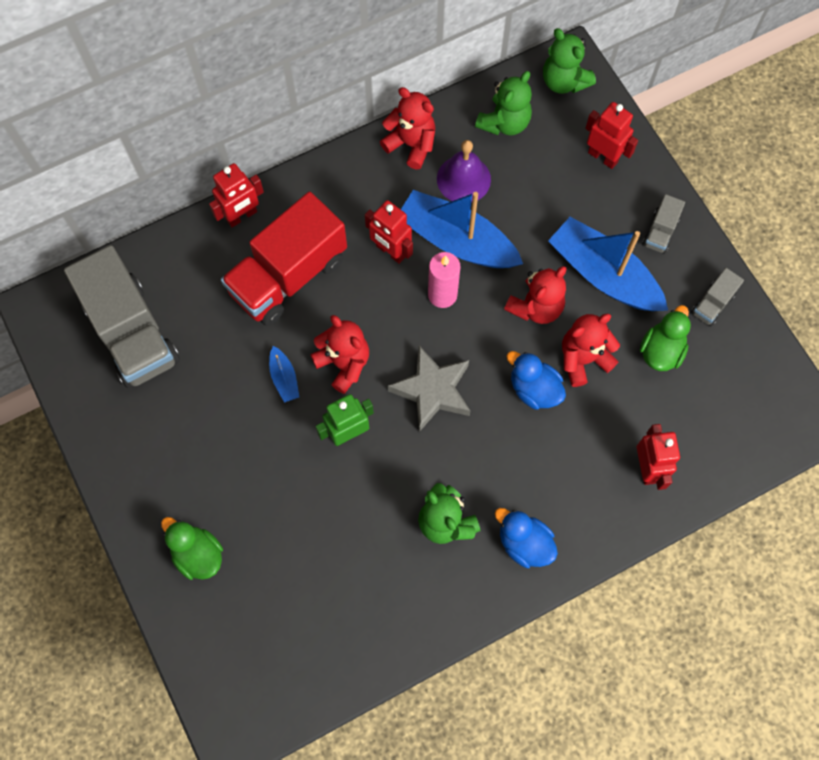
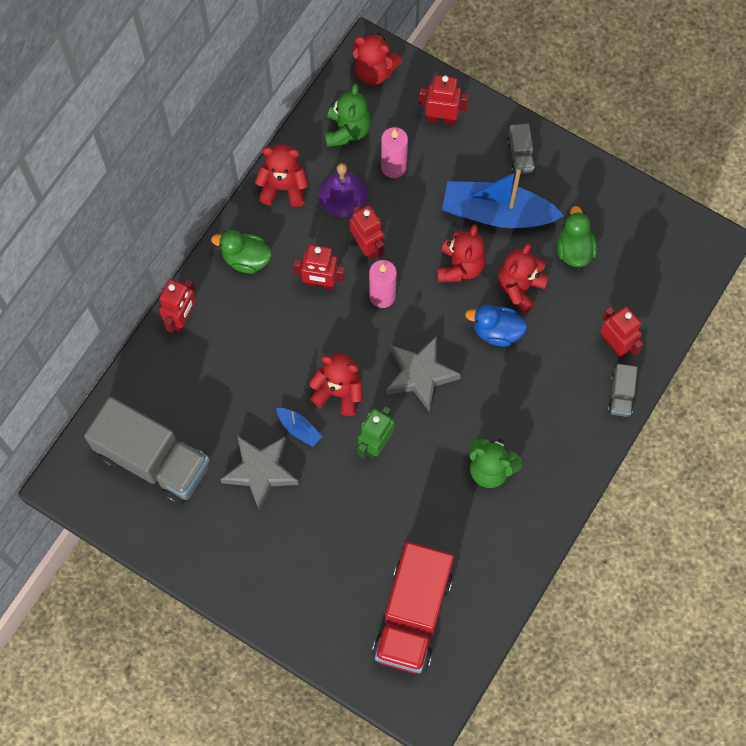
camera: 30 degrees left, 0 degrees up
green duck [161,517,223,580] -> green duck moved to [211,230,272,274]
red truck [221,192,347,326] -> red truck moved to [372,542,454,674]
blue boat [401,190,523,268] -> red robot [350,205,385,260]
blue duck [495,508,558,568] -> none
green teddy bear [543,28,596,94] -> red teddy bear [352,33,402,85]
grey truck [691,268,744,326] -> grey truck moved to [608,364,637,417]
none -> grey star [220,435,299,511]
none -> pink candle [381,127,408,178]

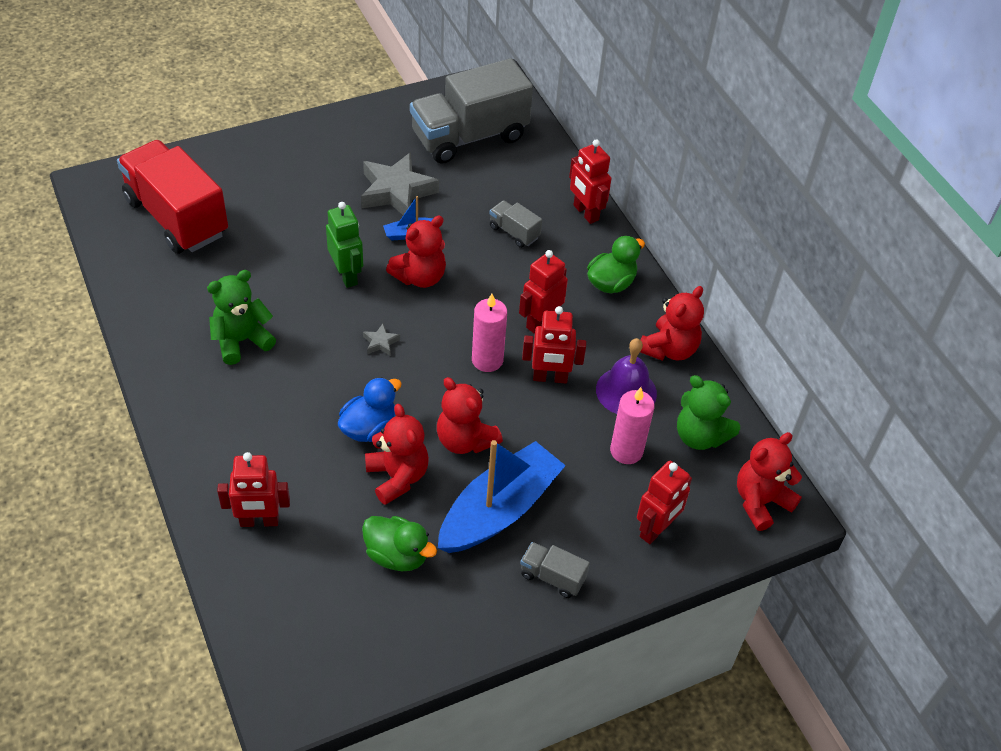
camera: 120 degrees right, 20 degrees down
grey star [386,336,461,412] -> grey star [363,324,400,356], size x0.42
grey truck [608,364,637,417] -> grey truck moved to [489,200,542,248]

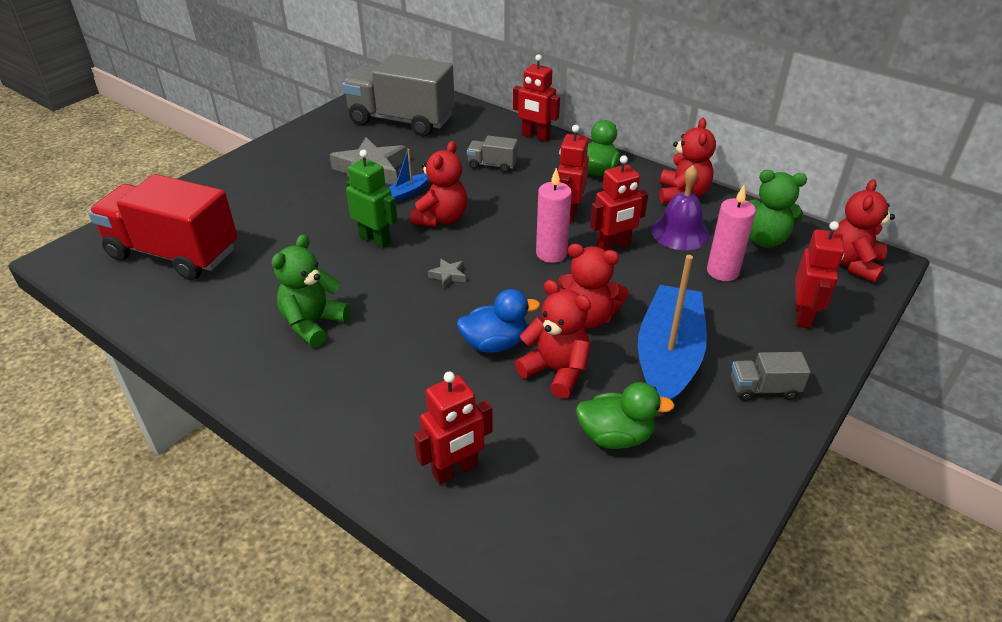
camera: 25 degrees left, 10 degrees down
blue duck [338,377,402,442] -> blue duck turned 60 degrees clockwise [457,289,540,353]
grey truck [410,58,533,164] -> grey truck turned 75 degrees clockwise [342,54,455,136]

